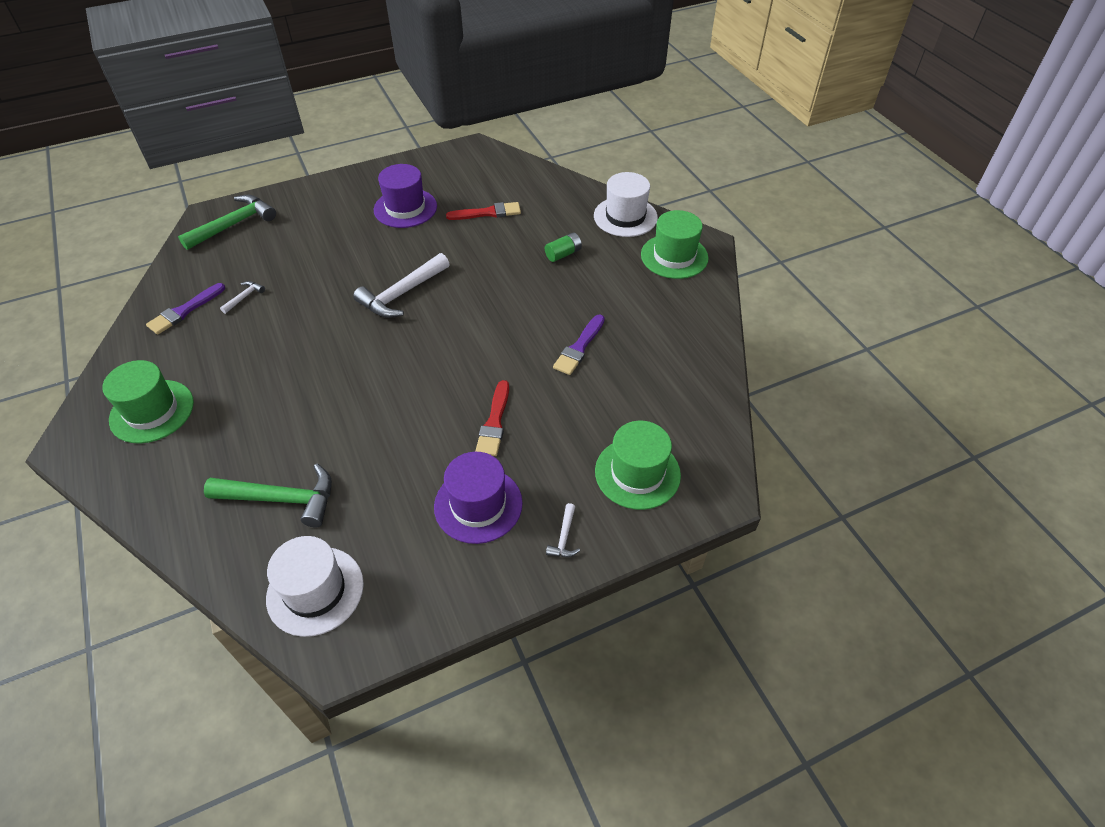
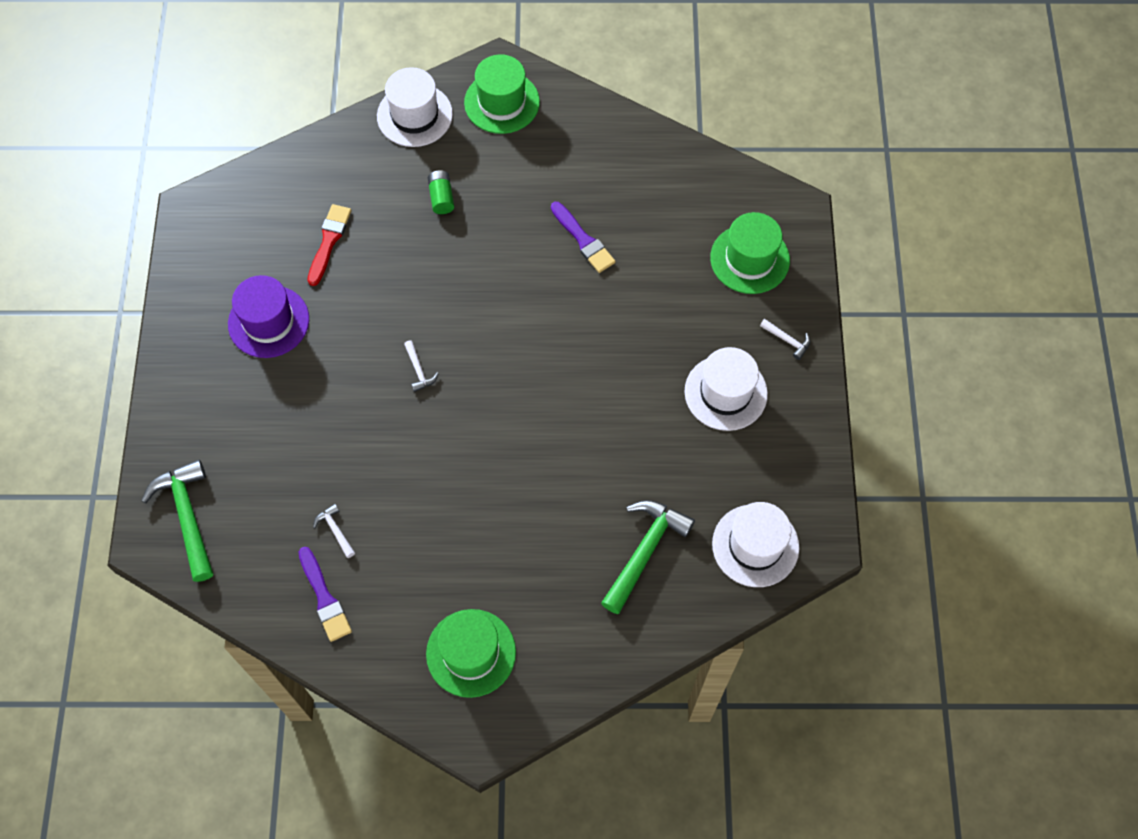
camera: 65 degrees left, 15 degrees up
white hammer [353,253,449,318] -> white hammer [404,340,439,392], size x0.46
purple hat [434,452,523,544] -> white hat [684,347,768,431]
red brush [475,380,509,456] -> none

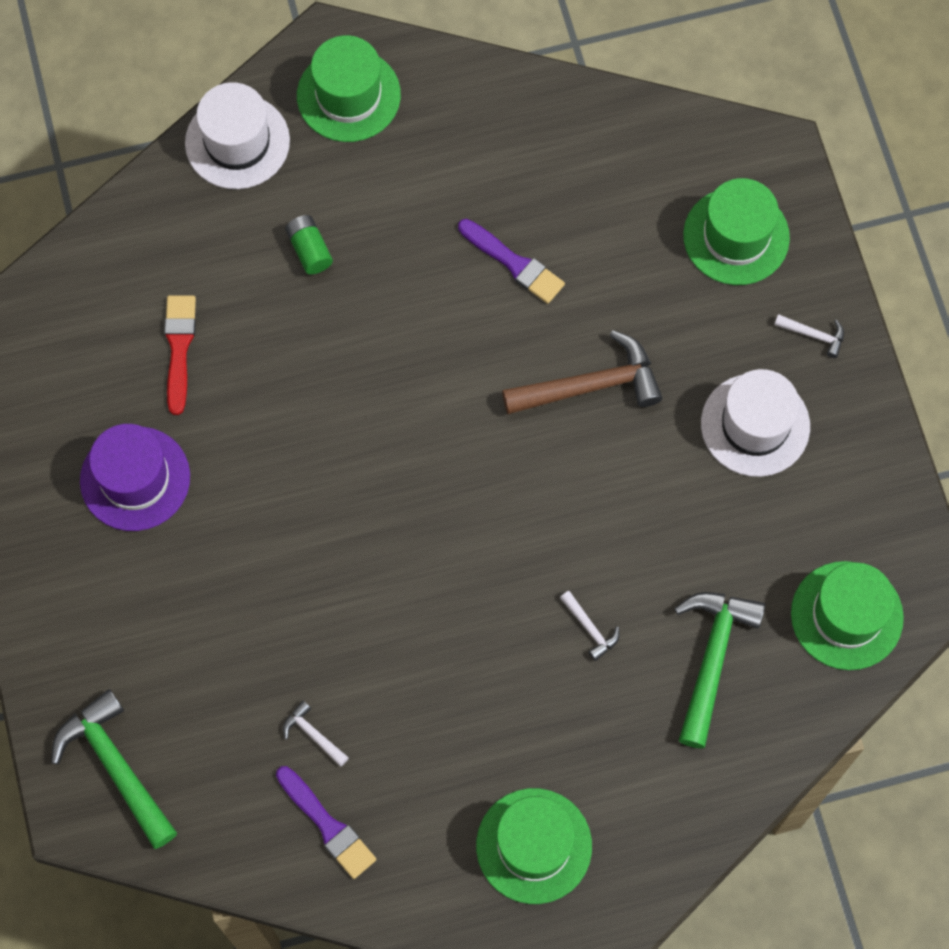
camera: 15 degrees left, 5 degrees up
white hammer [404,340,439,392] -> white hammer moved to [560,591,619,661]
white hat [712,502,799,587] -> green hat [791,561,904,670]
none -> brown hammer [502,330,662,414]

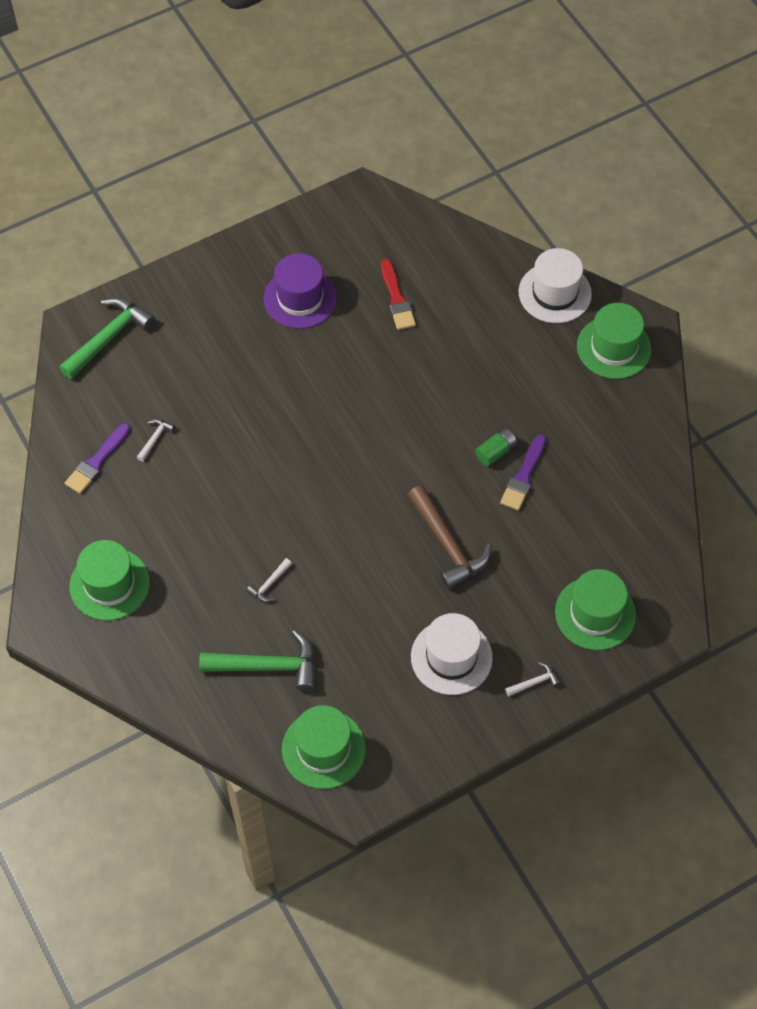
camera: 75 degrees right, 10 degrees down
red brush [164,295,196,415] -> red brush turned 90 degrees clockwise [381,259,416,330]
green battery [285,215,333,274] -> green battery moved to [475,428,517,466]
white hammer [774,314,844,358] -> white hammer turned 120 degrees counterclockwise [505,662,561,697]

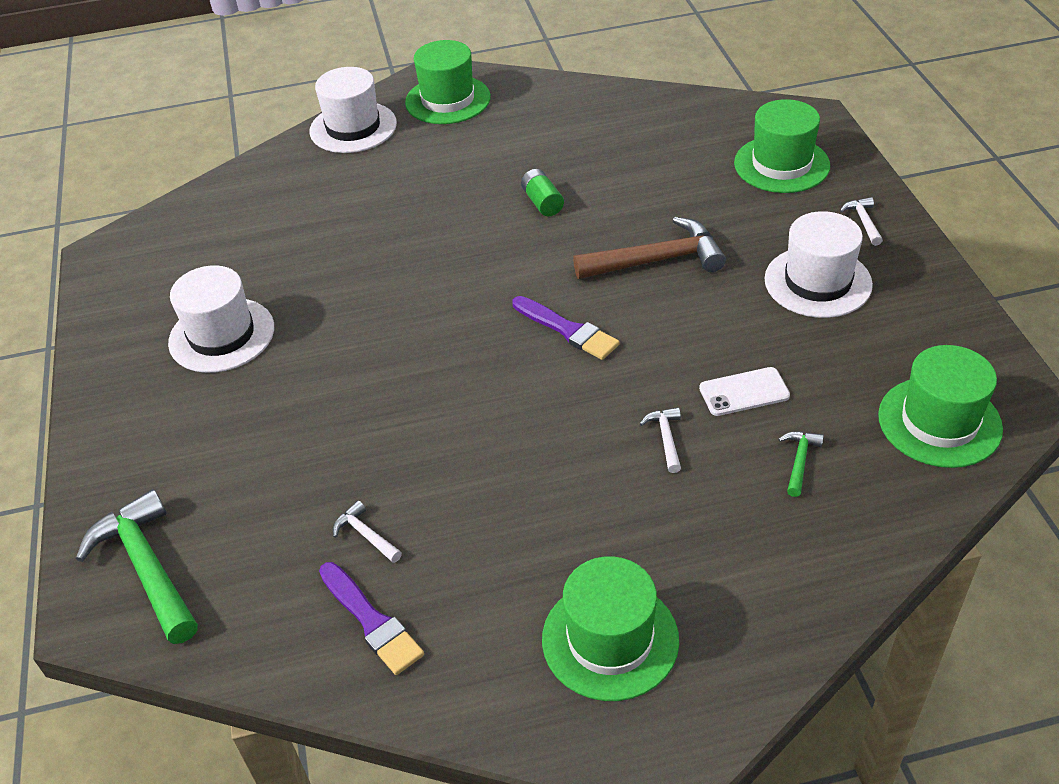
camera: 70 degrees left, 15 degrees down
green hammer [199,630,315,691] -> green hammer [778,431,824,497], size x0.46
white hammer [246,558,292,602] -> white hammer turned 150 degrees counterclockwise [640,407,681,473]
purple hat [264,253,337,329] -> white hat [168,265,274,373]
red brush [381,259,416,330] -> none
purple brush [500,434,546,510] -> purple brush moved to [512,296,620,360]
none -> white phone [699,367,790,416]

